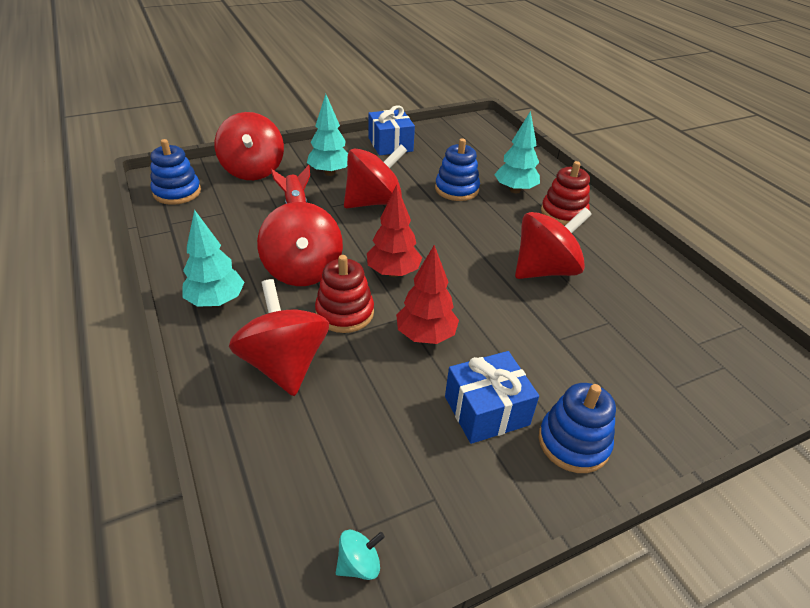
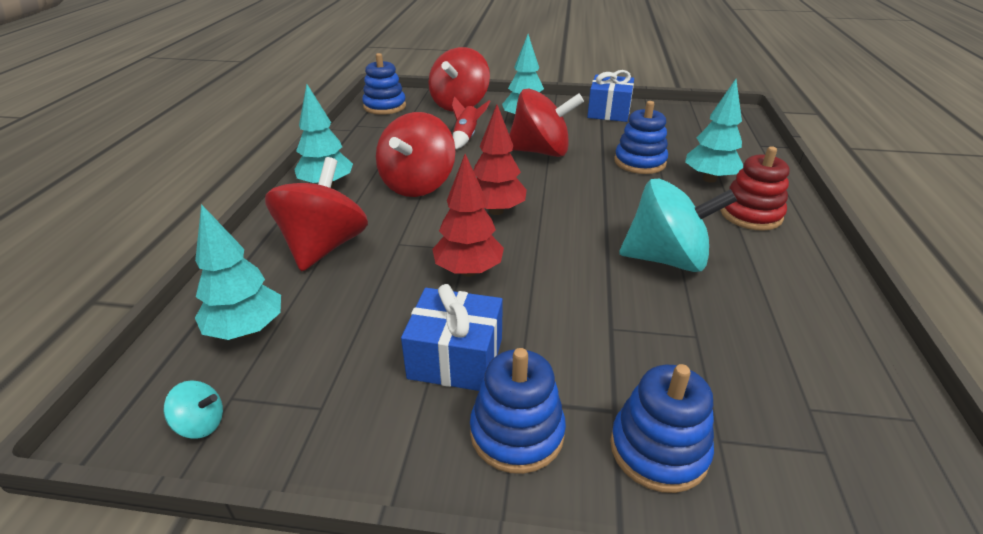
camera: 35 degrees right, 5 degrees down
red stacking toy [315,255,374,333] -> none
red spinning top [515,207,592,279] -> turquoise spinning top [619,179,737,272]
none -> turquoise tree [195,204,281,340]
none -> blue stacking toy [610,364,714,493]

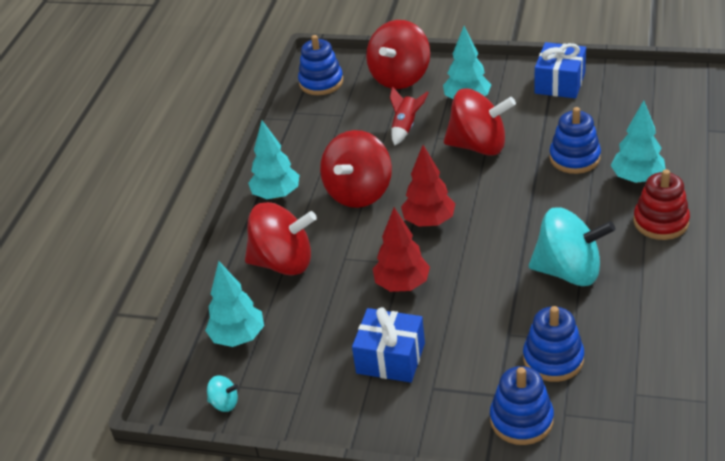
camera: 10 degrees right, 5 degrees up
red spinning top [265,157,368,271] -> red spinning top turned 75 degrees clockwise [245,202,317,276]
blue stacking toy [470,348,566,474] -> blue stacking toy moved to [523,306,584,382]

